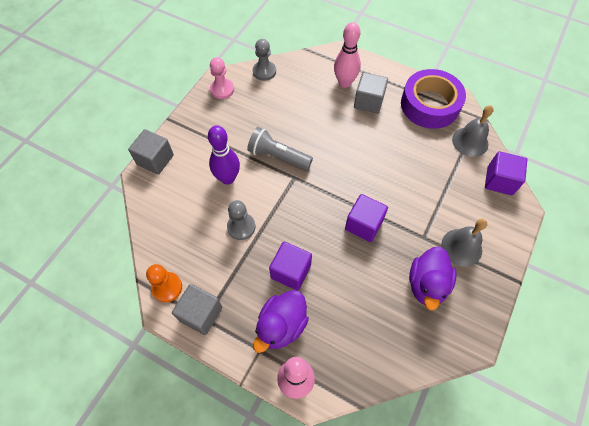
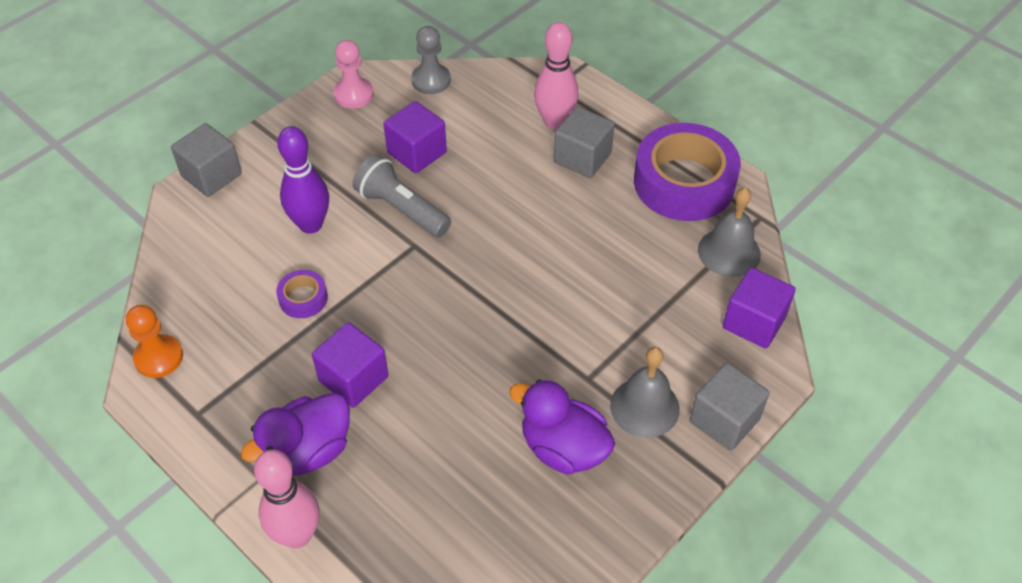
camera: 15 degrees right, 10 degrees down
grey cube [172,284,222,335] -> grey cube moved to [690,363,770,451]
grey pawn [227,200,255,240] -> purple tape [276,270,328,318]
purple cube [345,194,388,242] -> purple cube moved to [383,101,447,173]
purple duck [409,247,457,310] -> purple duck turned 90 degrees clockwise [509,379,615,475]

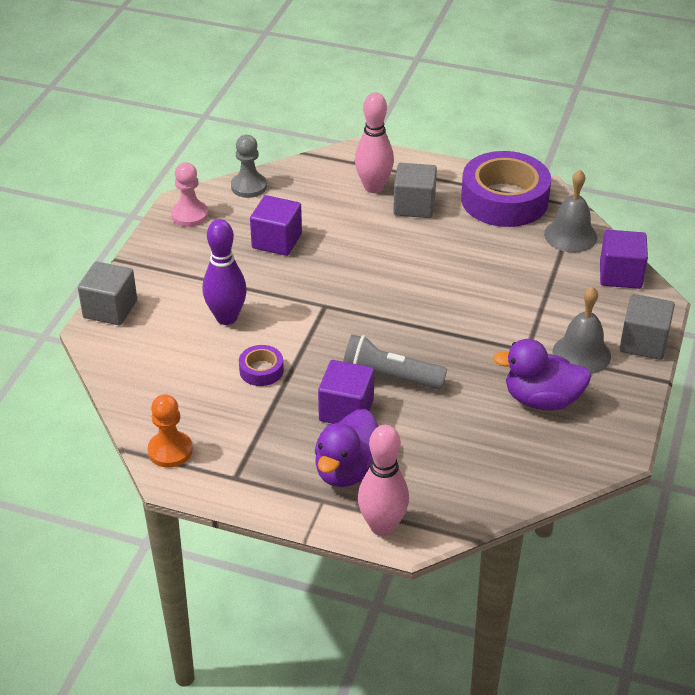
camera: 25 degrees left, 10 degrees down
grey flashlight [352,154,451,238] -> grey flashlight moved to [343,334,447,390]

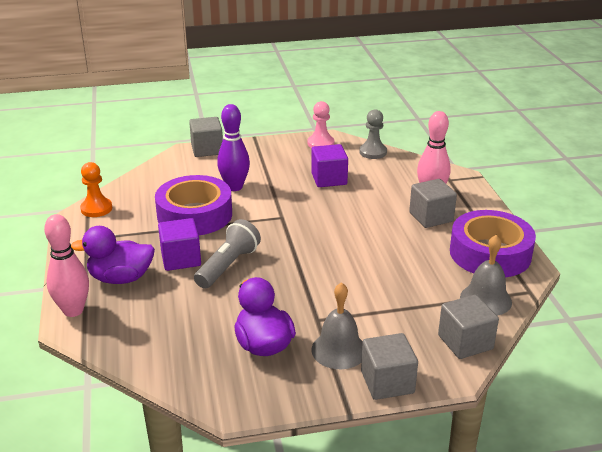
camera: 60 degrees right, 10 degrees down
purple tape [239,345,284,386] -> purple tape [155,175,232,235], size x2.27
grey flashlight [343,334,447,390] -> grey flashlight turned 45 degrees clockwise [194,219,261,289]
purple cube [600,230,648,289] -> grey cube [438,295,499,359]

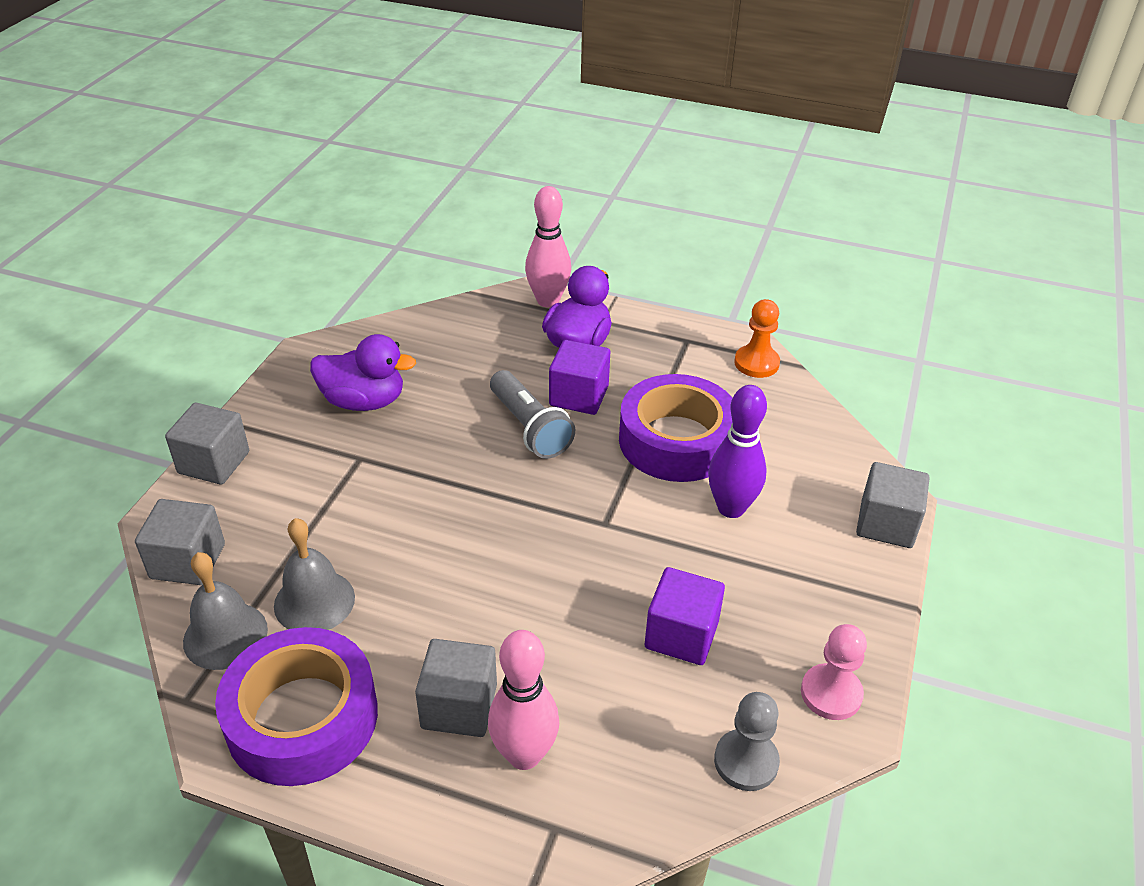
camera: 120 degrees right, 10 degrees up
grey bell [311,282,363,369] -> grey bell moved to [274,518,355,630]

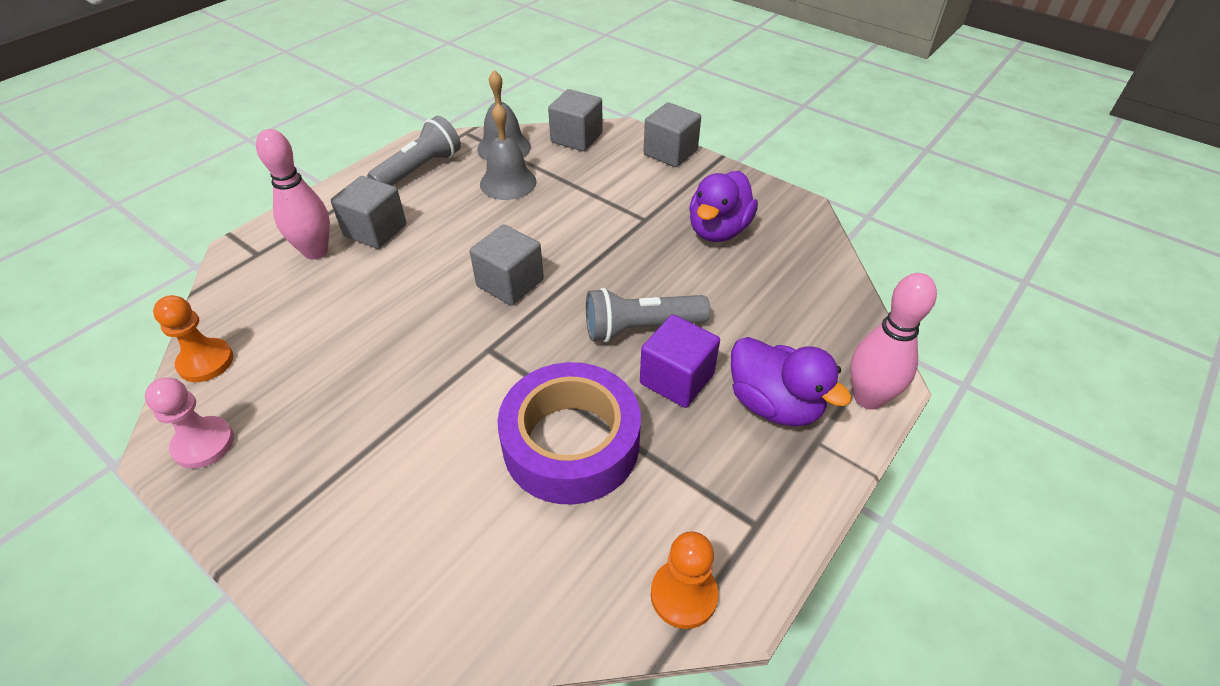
camera: 110 degrees right, 5 degrees up
purple tape [215,627,378,786] -> grey flashlight [367,116,461,186]
purple cube [645,567,725,665] -> none
purple bowling pin [708,385,767,518] -> none
grey pawn [714,692,780,791] -> orange pawn [153,295,234,382]
grey cube [856,462,929,548] -> grey cube moved to [470,224,544,305]

